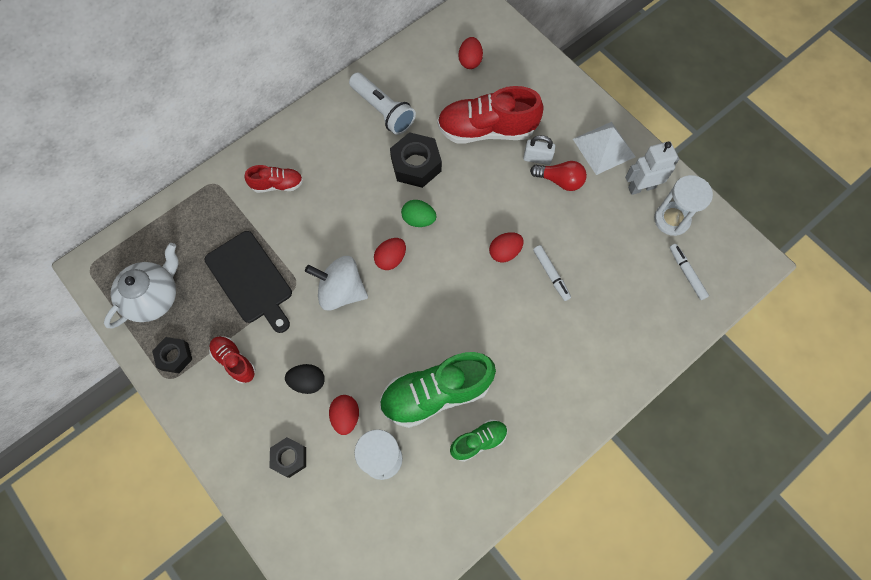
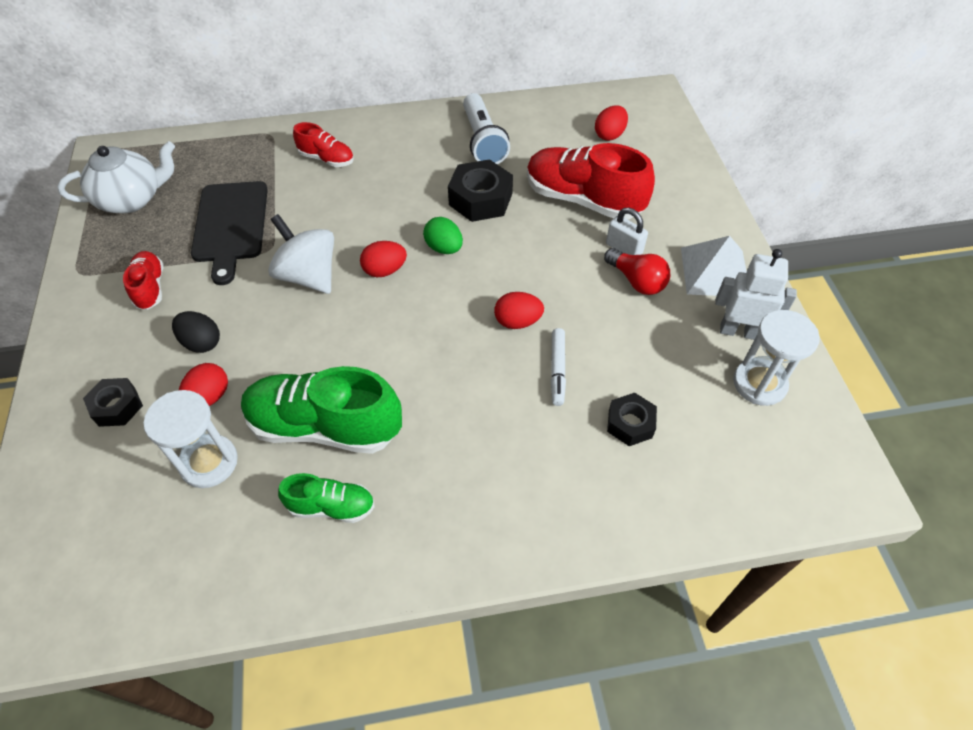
camera: 30 degrees right, 15 degrees down
black nut [152,337,192,373] -> black nut moved to [607,393,657,446]
white marker [669,244,709,300] -> none

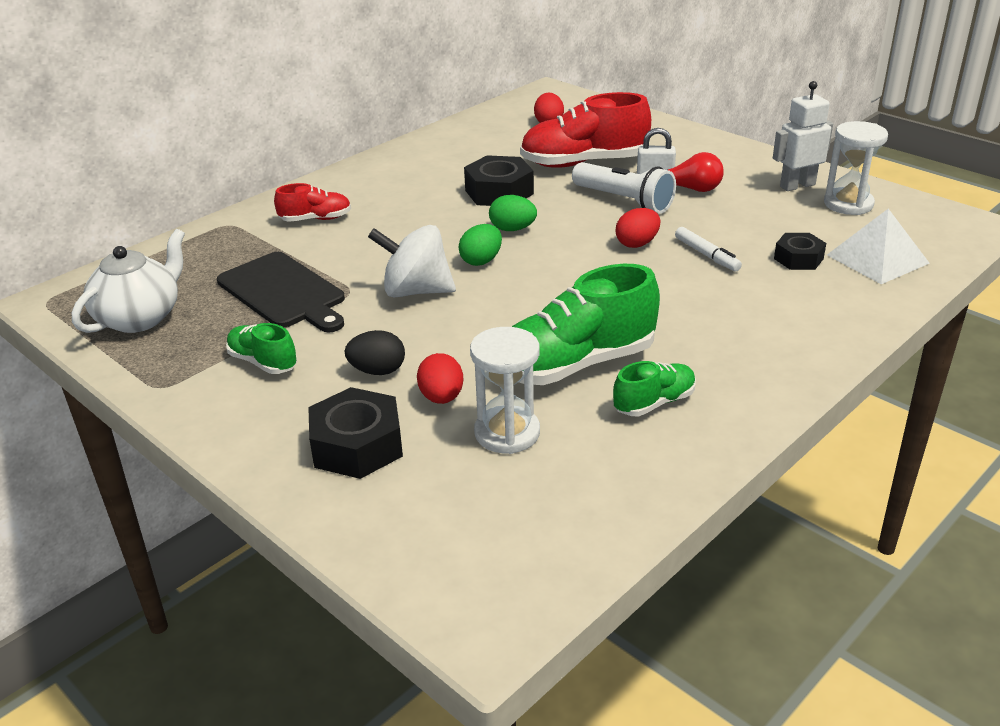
camera: 35 degrees left, 20 degrees down
black nut [83,378,143,427] -> black nut [308,387,403,479], size x1.61
red shoe [123,251,163,310] -> green shoe [226,323,297,374]
red egg [360,241,407,277] -> green egg [459,224,502,266]
white flashlight [463,93,510,164] -> white flashlight moved to [572,162,676,214]
white pyramid [681,236,747,296] -> white pyramid moved to [827,209,930,284]

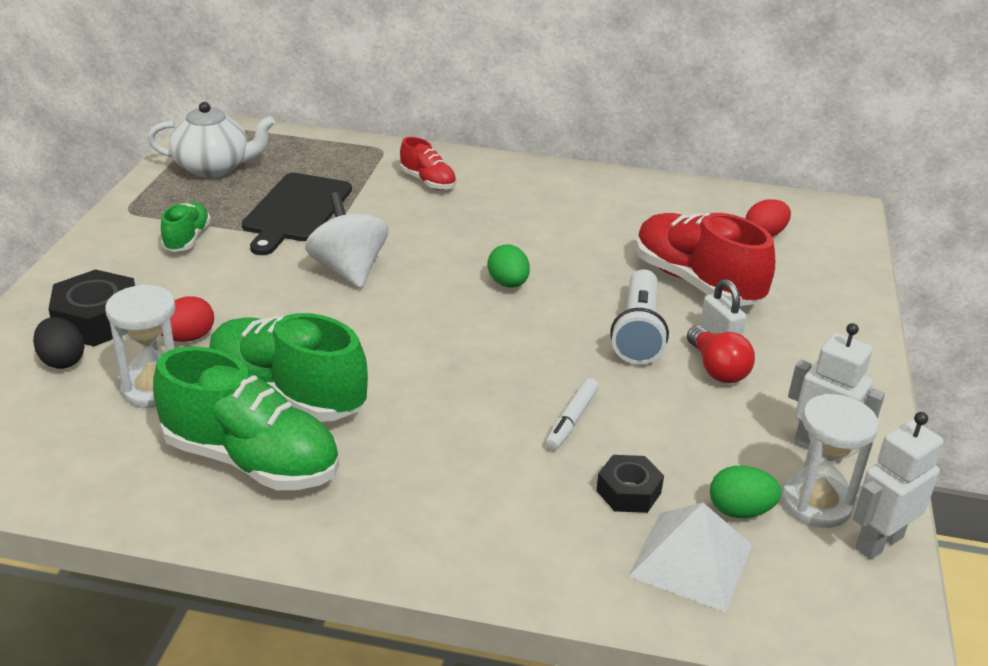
camera: 55 degrees right, 0 degrees up
black egg [344,330,405,375] -> black egg moved to [33,317,85,369]
green egg [459,224,502,266] -> green egg moved to [710,466,781,518]
black nut [464,155,534,206] -> none
green shoe [613,361,696,416] -> green shoe [153,346,339,490], size x1.92
red egg [616,208,660,248] -> none
none -> white robot [853,412,944,559]

